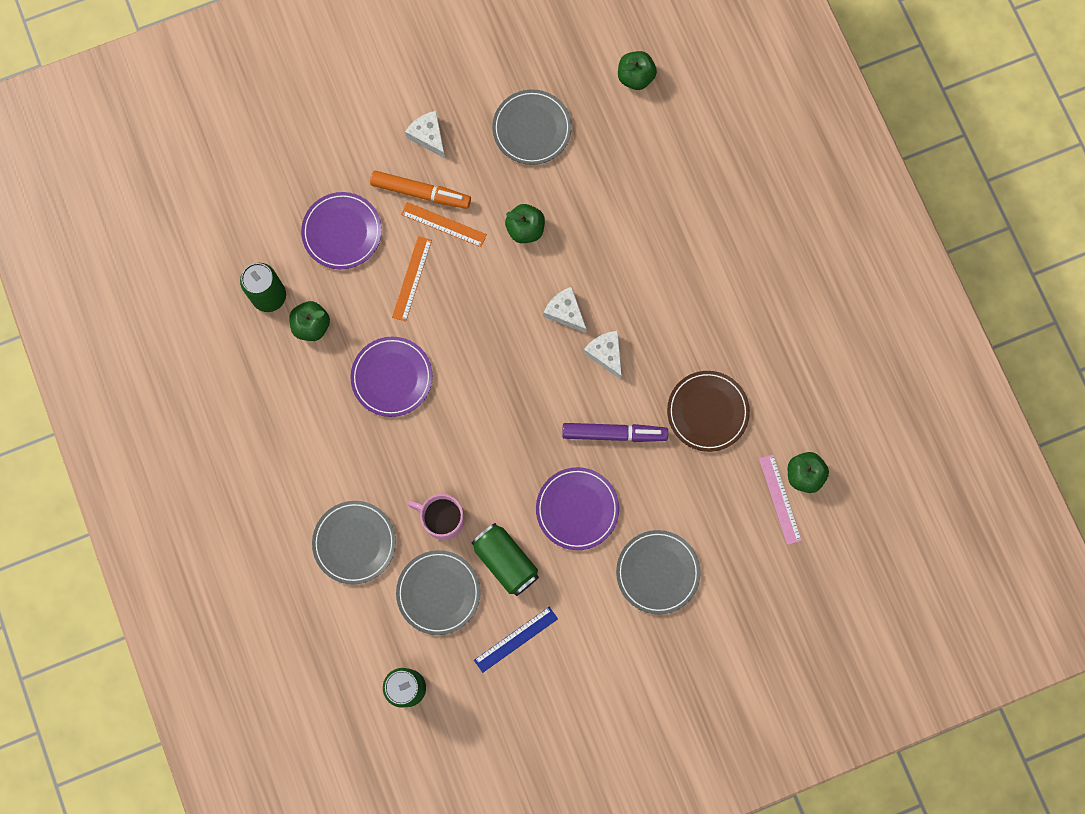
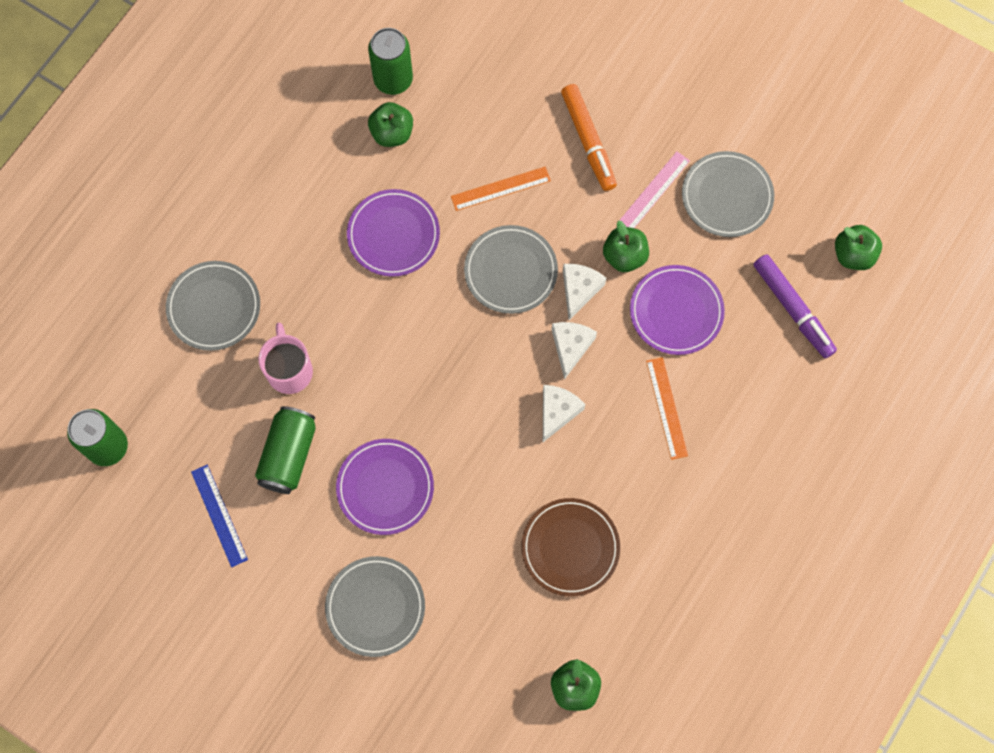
camera: 55 degrees right, 5 degrees down
purple plate [301,192,382,269] -> purple plate moved to [630,265,725,355]
grey plate [396,550,481,635] -> grey plate moved to [464,225,558,314]
orange ruler [401,202,487,247] -> orange ruler moved to [646,357,688,460]
white cheese [405,111,445,158] -> white cheese moved to [563,264,606,320]
blue ruler [474,607,558,673] -> blue ruler turned 45 degrees clockwise [191,465,248,567]
purple marker [562,423,668,442] -> purple marker moved to [753,254,837,358]
pink ruler [759,455,802,545] -> pink ruler moved to [619,152,690,228]

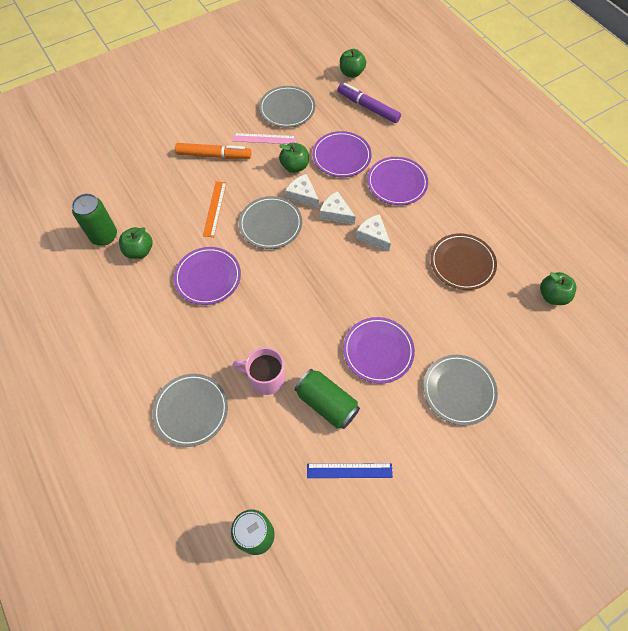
camera: 65 degrees left, 10 degrees down
pink ruler [619,152,690,228] -> pink ruler turned 60 degrees counterclockwise [233,133,296,144]
orange ruler [646,357,688,460] -> purple plate [367,157,428,205]
purple marker [753,254,837,358] -> purple marker turned 135 degrees counterclockwise [337,83,401,123]

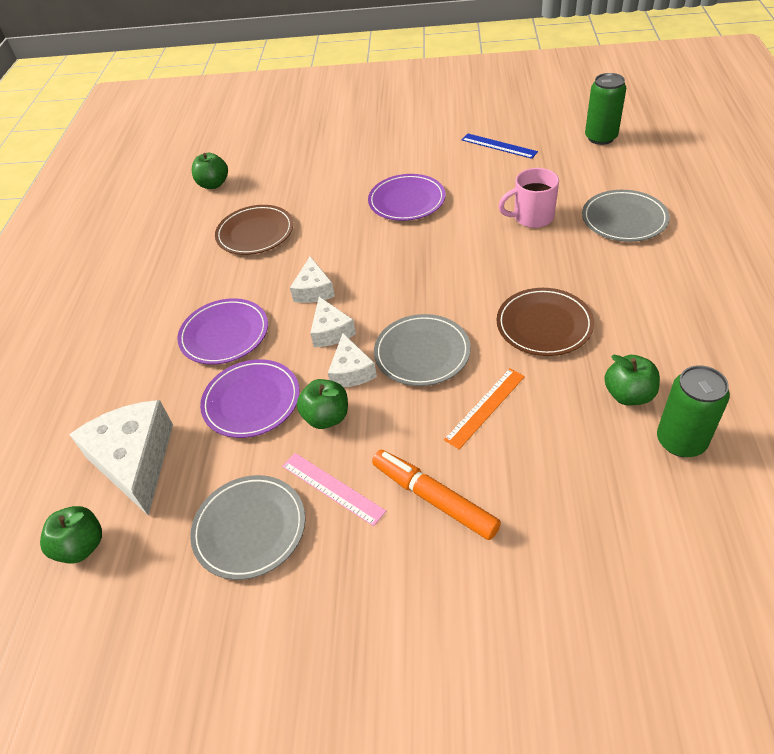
camera: 140 degrees left, 15 degrees down
purple plate [174,247,241,305] -> brown plate [496,288,594,356]
pink mug [233,347,285,395] -> pink mug turned 120 degrees clockwise [498,168,559,228]
green can [295,369,360,429] -> none
purple marker [337,83,401,123] -> white cheese [69,400,173,516]
grey plate [423,355,498,426] -> none

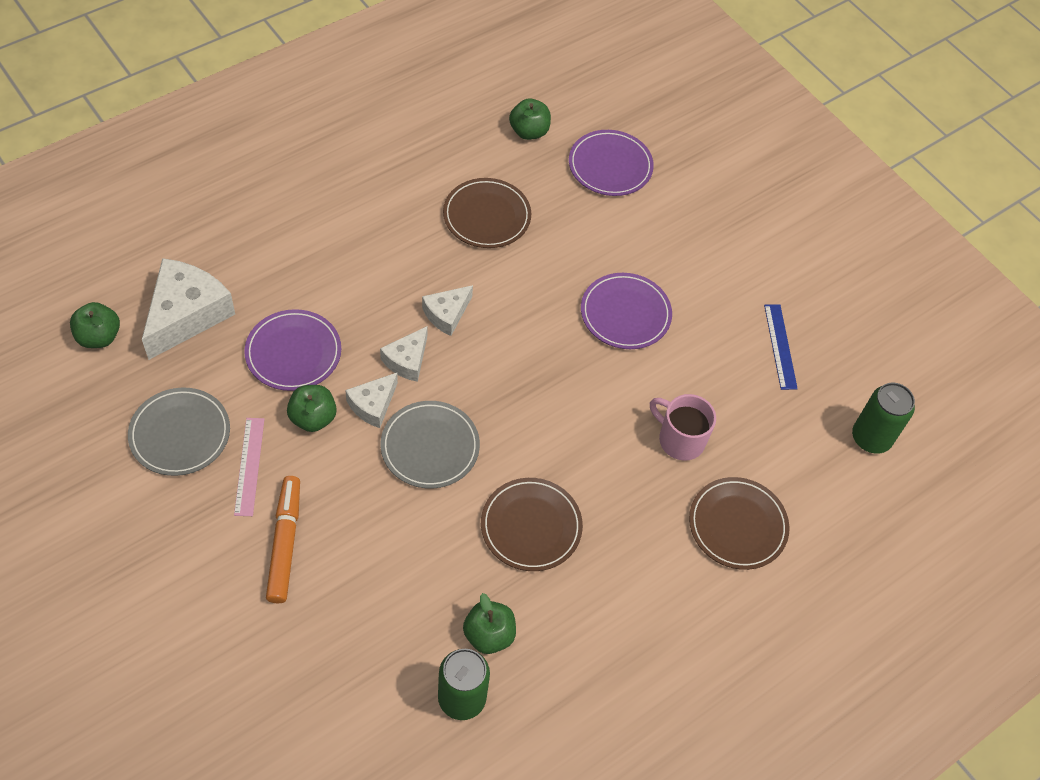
camera: 40 degrees right, 10 degrees up
purple plate [177,298,268,365] -> purple plate moved to [569,130,654,196]
orange ruler [444,368,525,449] -> none
grey plate [582,190,670,242] -> brown plate [689,477,789,570]

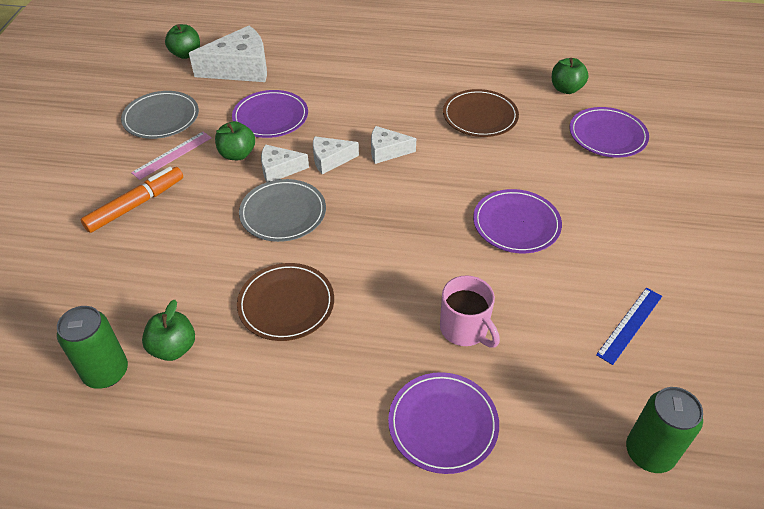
camera: 50 degrees right, 10 degrees down
pink mug [650,394,716,461] -> pink mug turned 150 degrees clockwise [440,275,500,347]
brown plate [689,477,789,570] -> purple plate [388,372,499,474]

